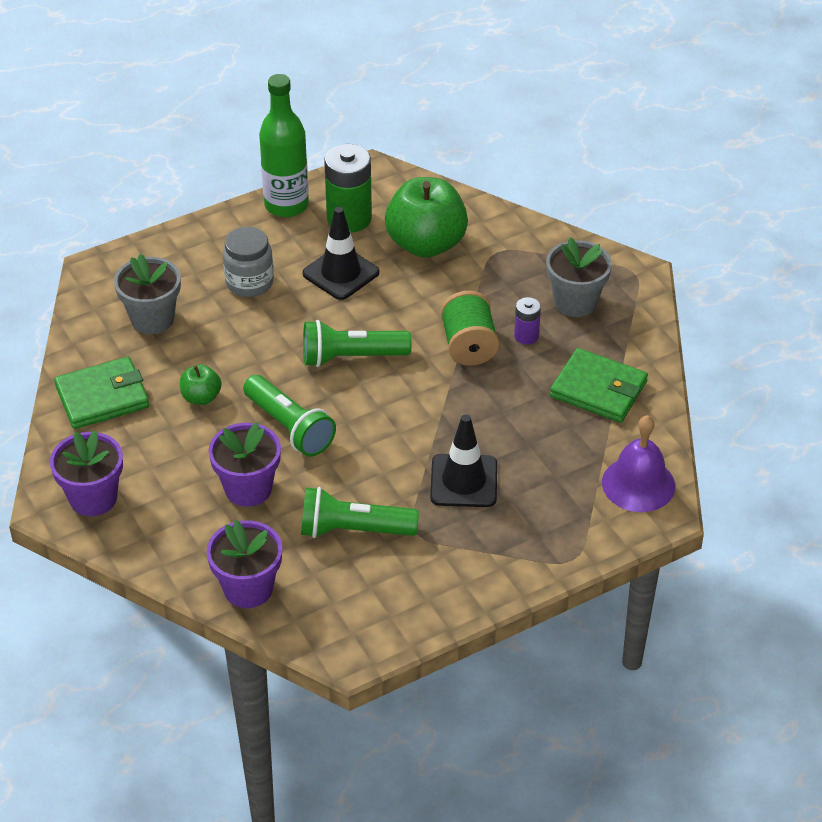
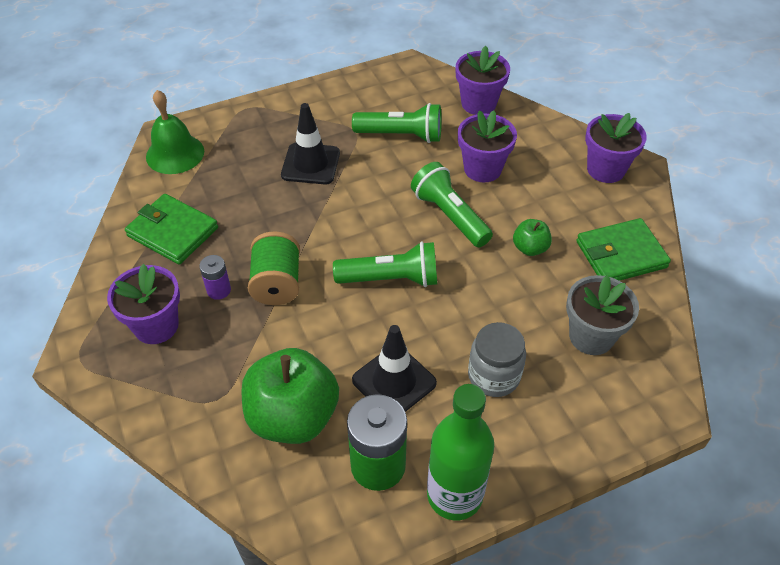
camera: 175 degrees left, 5 degrees up
grey flower pot [546,237,612,317] -> purple flower pot [107,264,180,344]
purple bell [602,415,675,512] -> green bell [146,90,204,174]

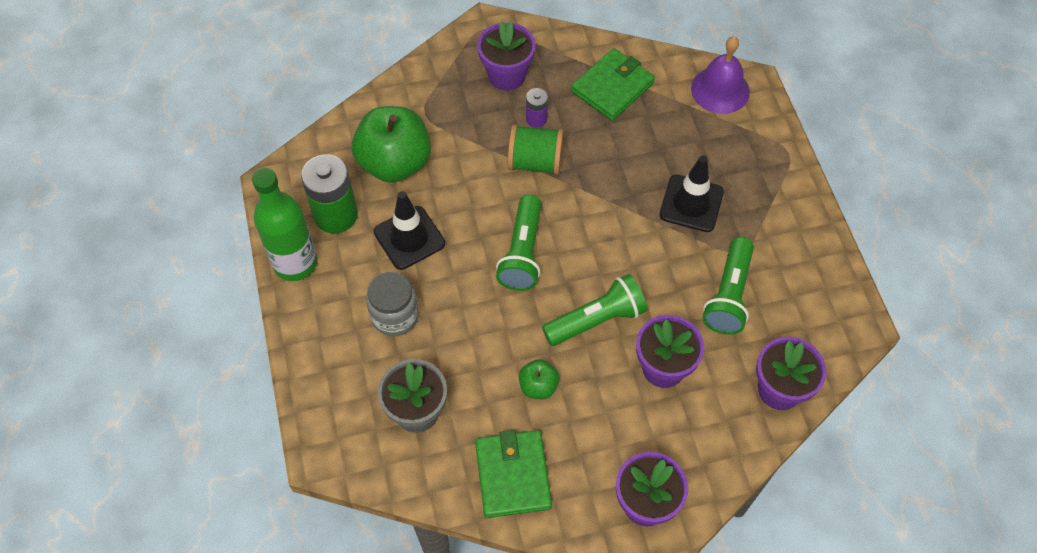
camera: 100 degrees right, 10 degrees up
green bell [146,90,204,174] -> purple bell [691,36,750,114]

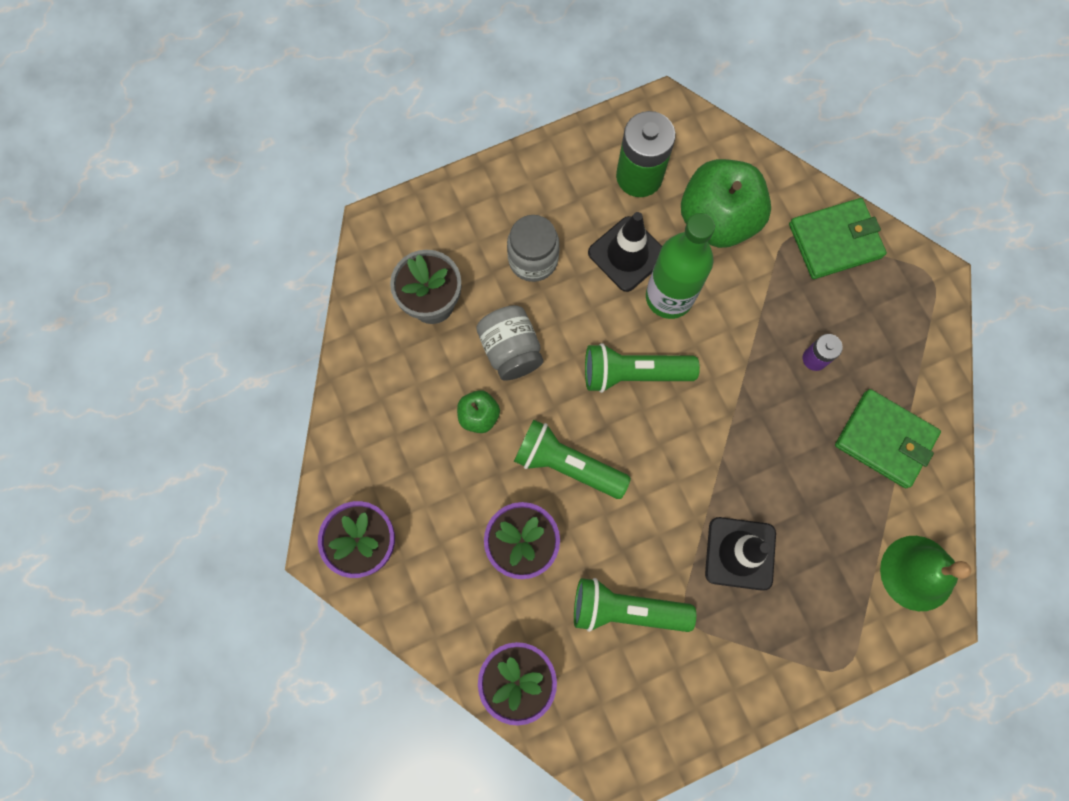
camera: 80 degrees right, 15 degrees up
green bottle [252,168,317,281] -> green bottle moved to [646,213,715,319]
green wallet [475,430,552,518] -> green wallet moved to [789,198,887,279]
purple flower pot [478,21,536,91] -> none
green spool [508,124,564,175] -> none
green flashlight [542,274,647,346] -> green flashlight turned 150 degrees clockwise [514,420,631,499]
purple bell [691,36,750,114] -> green bell [880,536,971,611]
none -> grey jar [476,305,543,381]

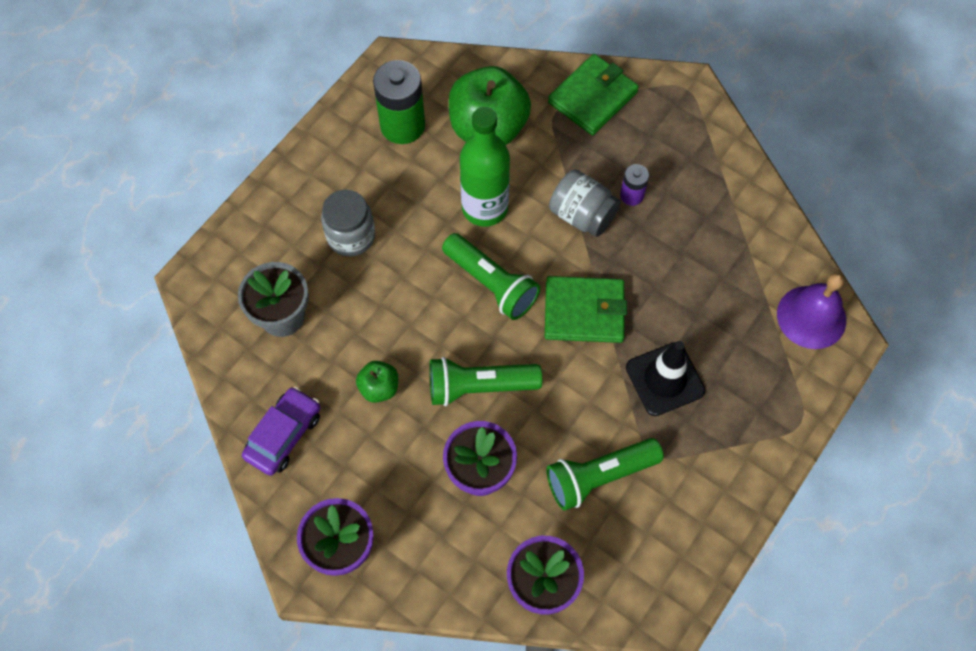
camera: 30 degrees left, 10 degrees down
grey jar [476,305,543,381] -> grey jar moved to [549,169,621,237]
green flashlight [585,343,700,393] -> green flashlight turned 105 degrees counterclockwise [442,233,540,320]
black traffic cone [588,212,662,292] -> none
green wallet [835,389,941,488] -> green wallet moved to [545,276,627,343]
green bell [880,536,971,611] -> purple bell [777,273,846,349]
none -> purple car [242,387,321,476]

